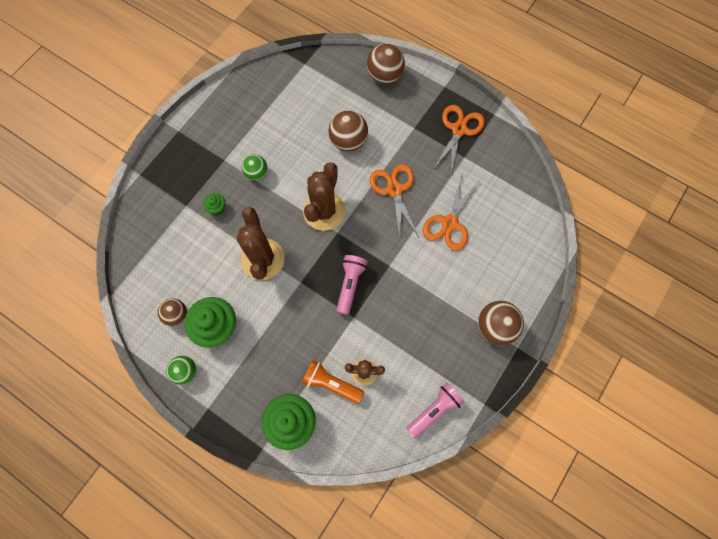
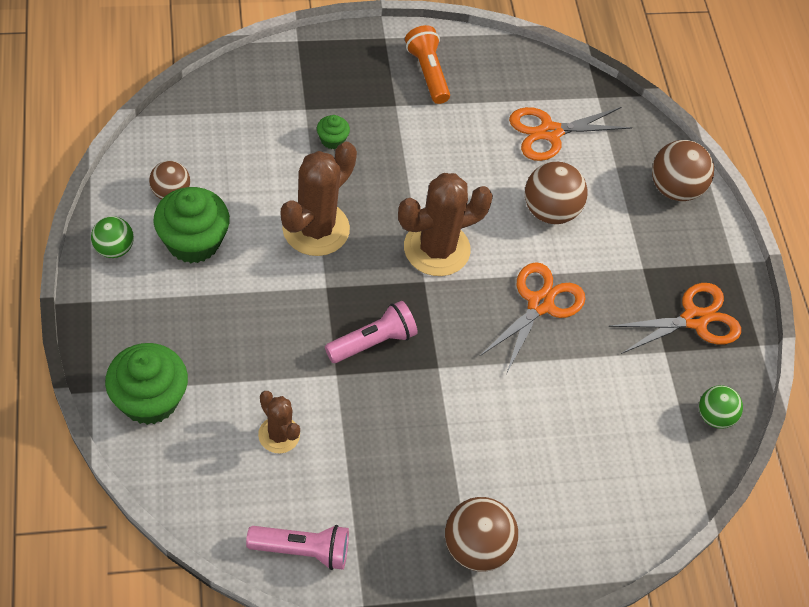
camera: 40 degrees right, 15 degrees down
green ball [242,154,268,180] -> green ball moved to [699,385,743,429]
orange flashlight [302,360,364,404] -> orange flashlight moved to [405,25,450,104]
orange scissors [423,175,479,250] -> orange scissors moved to [509,107,632,161]

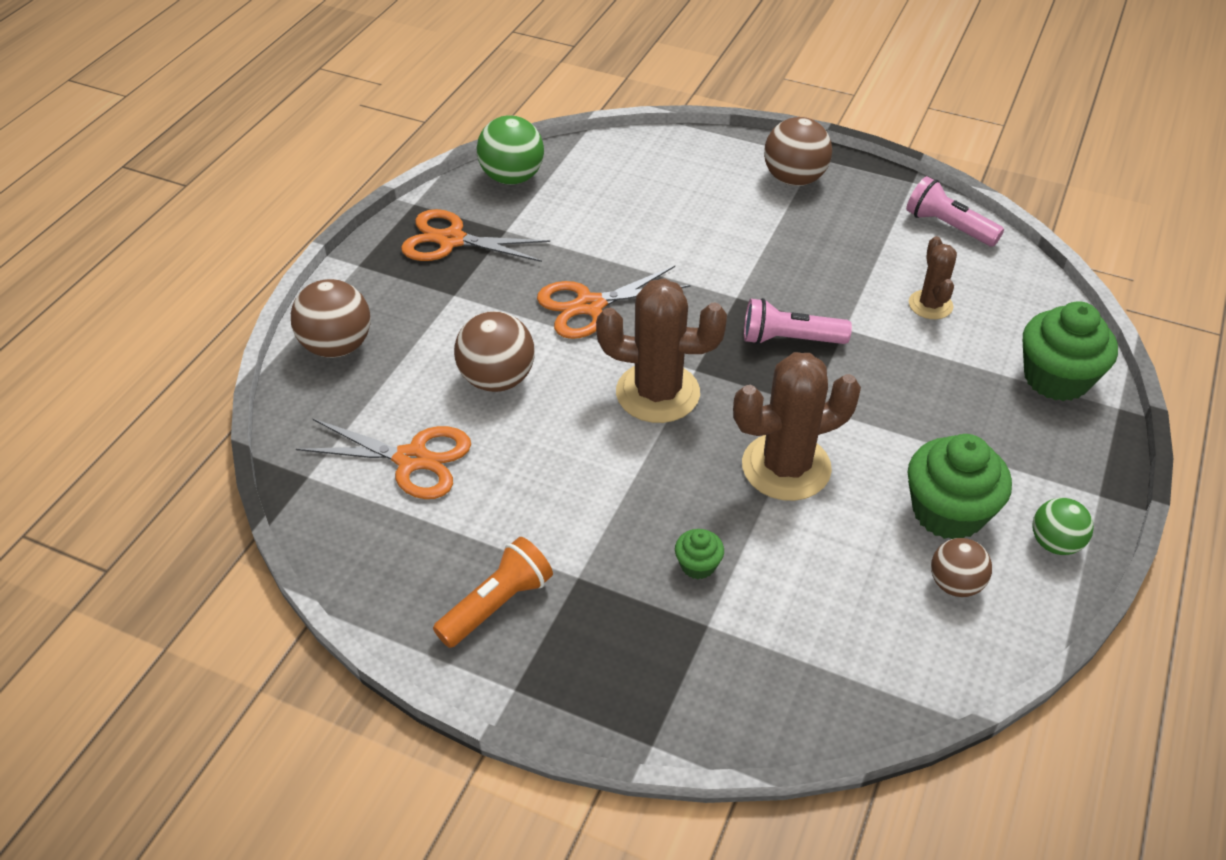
camera: 140 degrees left, 10 degrees down
orange flashlight [405,25,450,104] -> orange flashlight turned 150 degrees counterclockwise [433,537,553,648]
green ball [699,385,743,429] -> green ball [476,115,544,185], size x1.57

